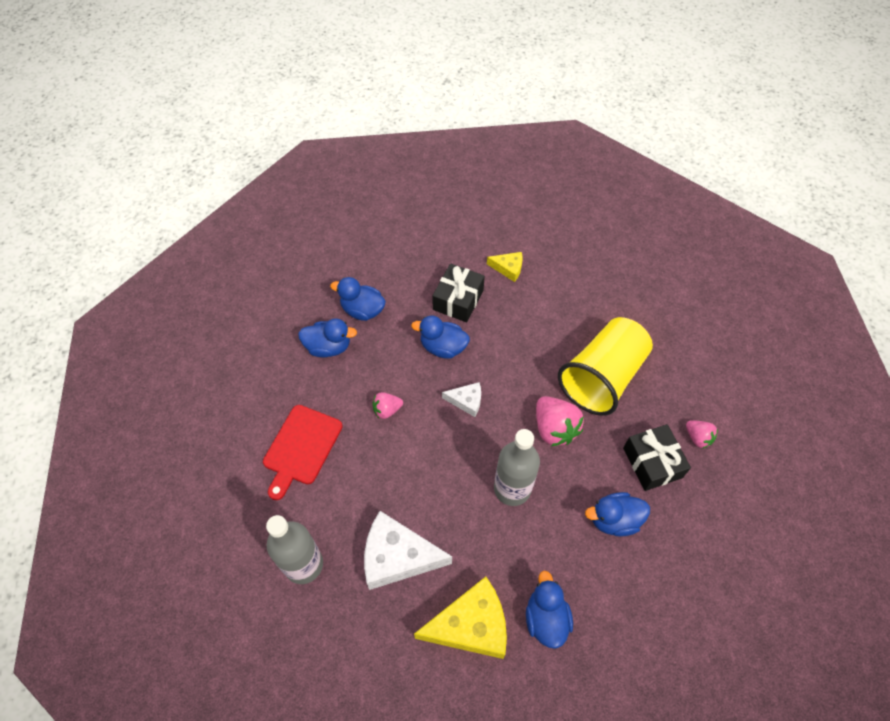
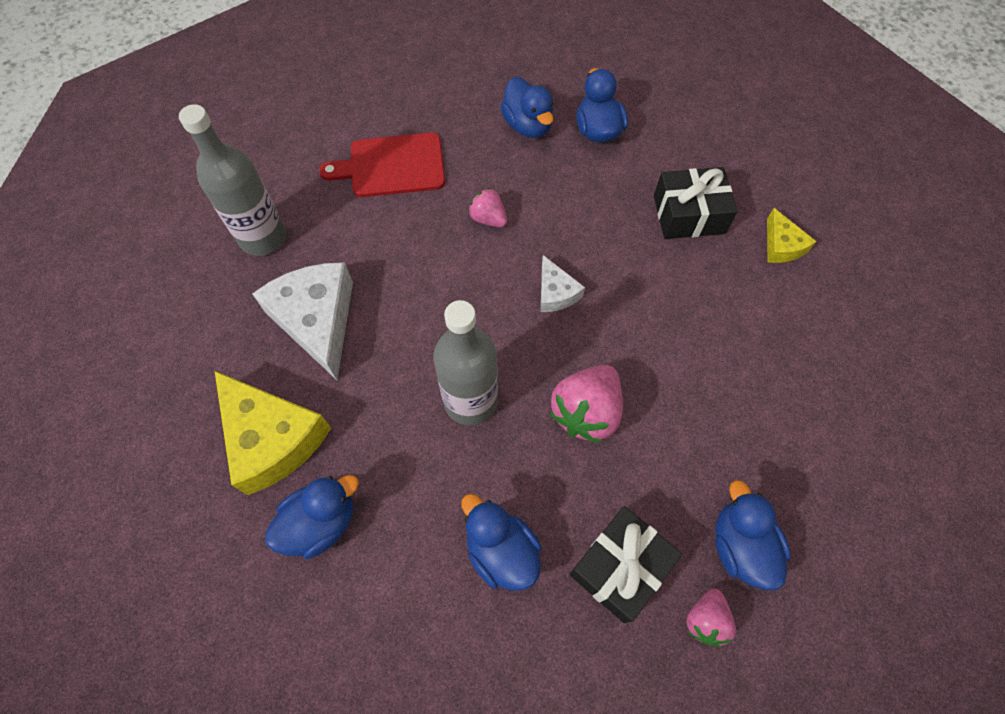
camera: 60 degrees right, 5 degrees up
blue duck [411,315,470,358] -> blue duck moved to [715,480,791,591]
yellow cup [558,317,653,416] -> none

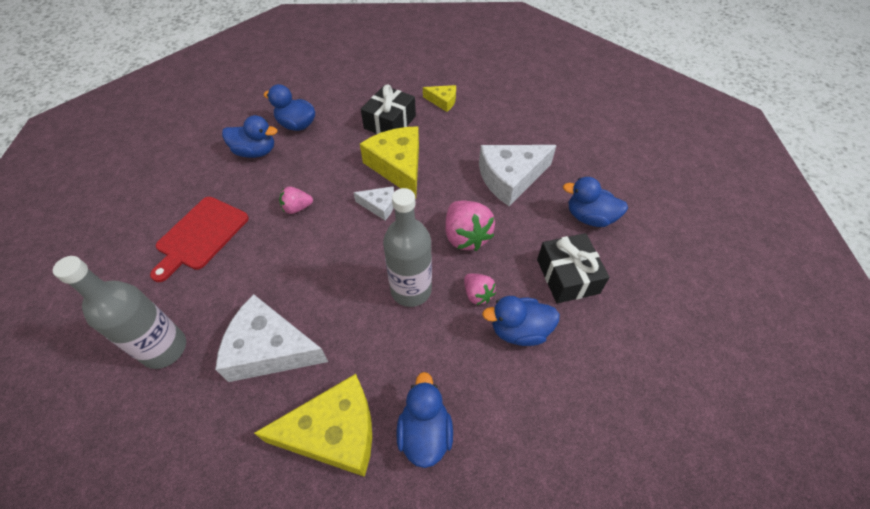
camera: 55 degrees left, 10 degrees down
pink strawberry [686,589,736,647] -> pink strawberry moved to [464,274,496,305]
none -> yellow cheese [360,127,419,199]
none -> white cheese [479,145,557,206]

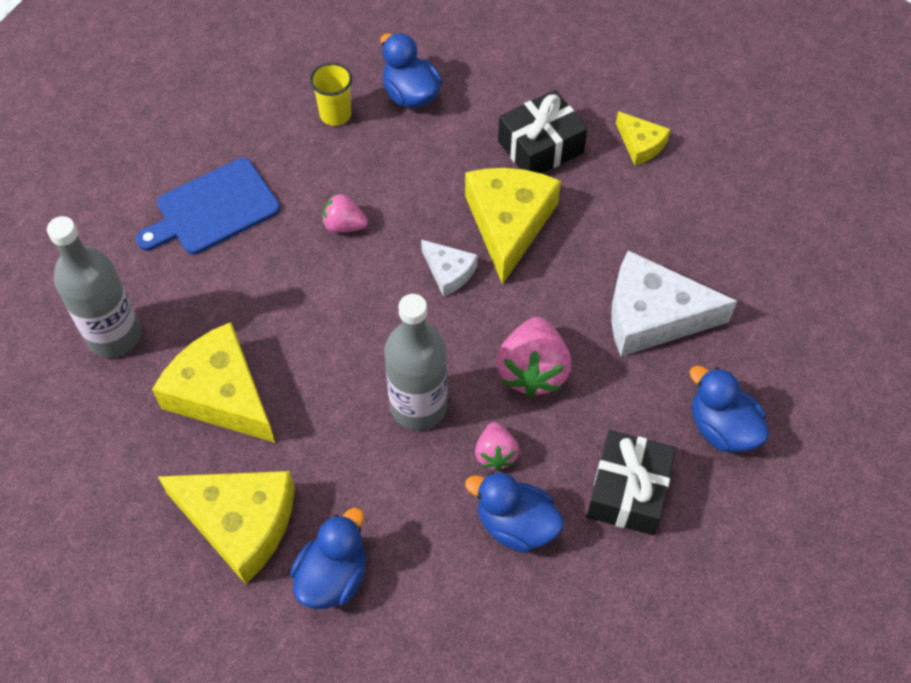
camera: 30 degrees right, 5 degrees up
red cutting board [150,197,249,282] -> blue cutting board [136,158,280,255]
white cheese [215,294,328,382] -> yellow cheese [152,322,275,443]
blue duck [222,115,277,158] -> yellow cup [310,63,352,126]

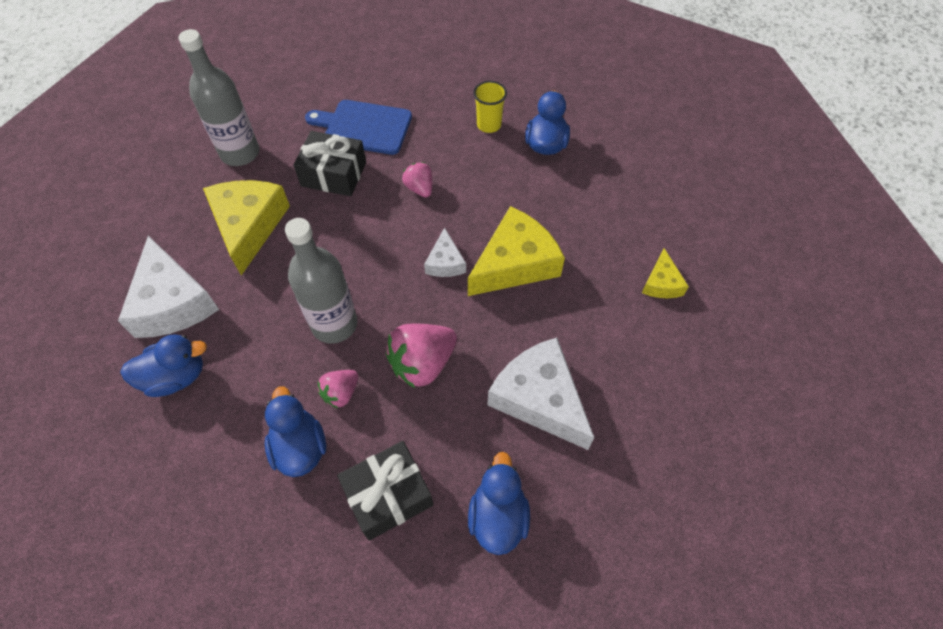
camera: 45 degrees right, 0 degrees up
yellow cheese [158,471,295,584] -> white cheese [118,236,219,338]
black gift [498,90,588,173] -> black gift moved to [293,131,366,196]

